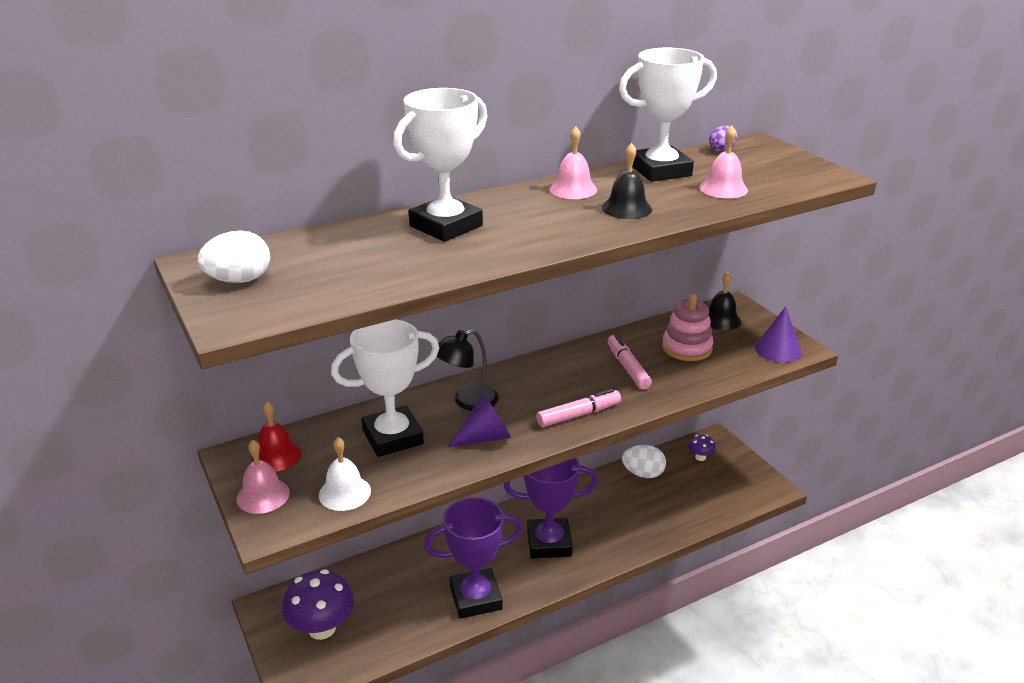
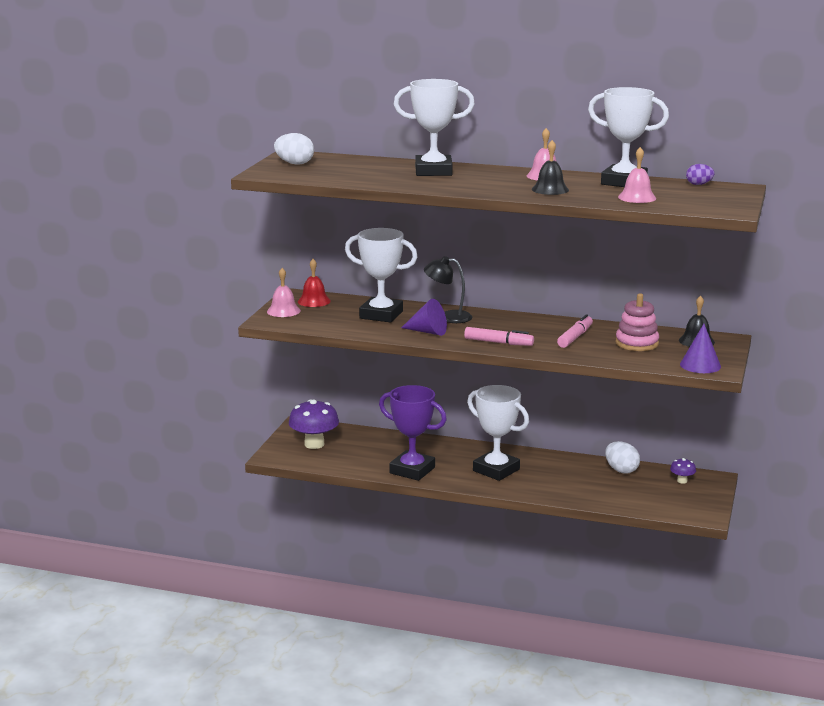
camera: 45 degrees right, 10 degrees down
white bell [319,437,371,511] -> none
purple trophy [504,457,598,559] -> white trophy [467,385,529,481]

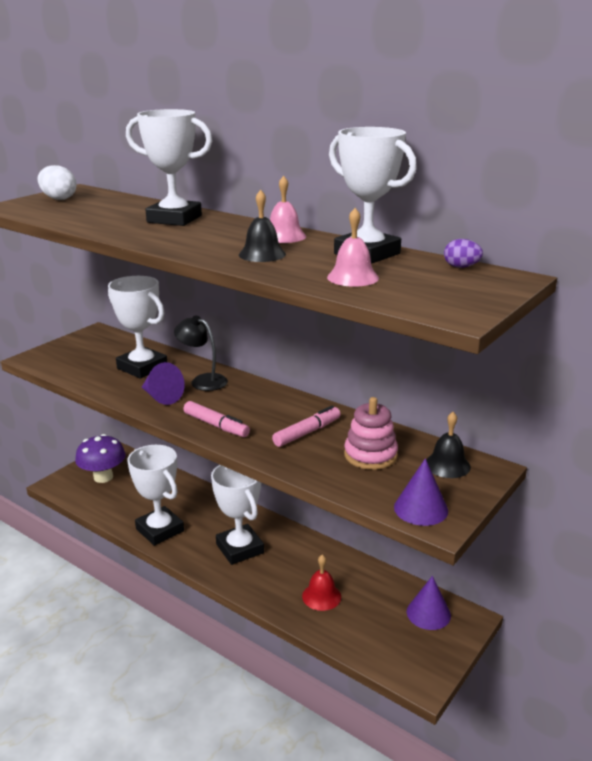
camera: 20 degrees right, 5 degrees up
pink bell [267,268,301,317] -> none
red bell [298,259,331,307] -> red bell moved to [302,555,341,611]
purple trophy [379,385,447,481] -> white trophy [127,445,184,546]
white egg [605,441,640,474] -> none
purple mushroom [670,458,696,484] -> purple cone [407,576,451,630]

